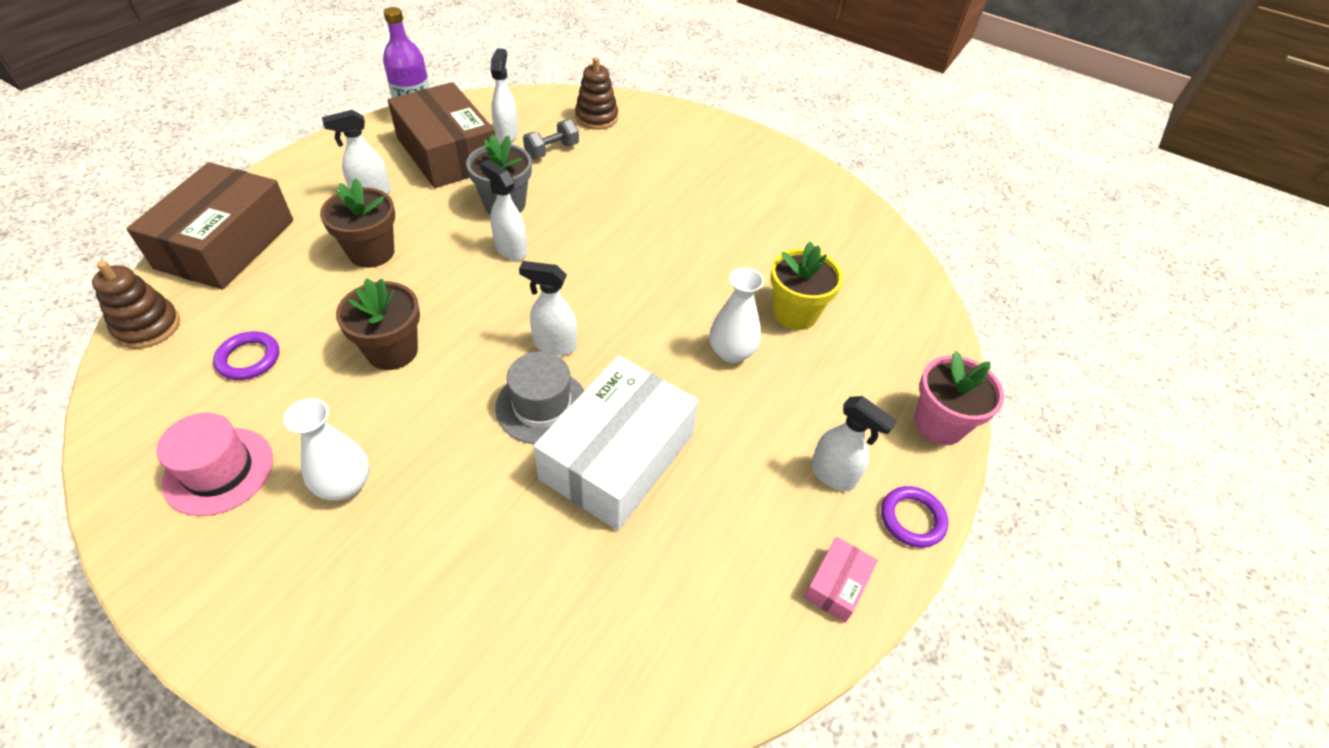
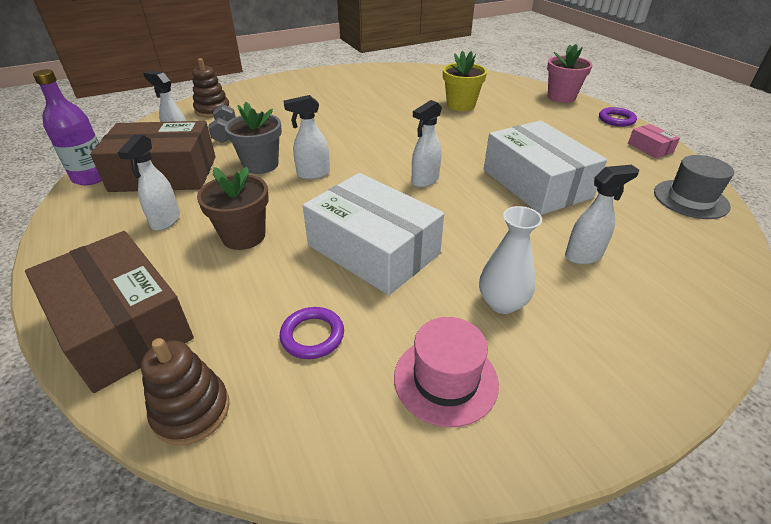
camera: 55 degrees left, 10 degrees down
brown flower pot [336,278,420,370] -> white box [303,173,444,295]
grey hat [495,352,584,444] -> grey hat moved to [654,155,734,219]
white vase [710,267,764,363] -> none
white spray bottle [811,396,897,491] -> white spray bottle moved to [565,165,639,264]

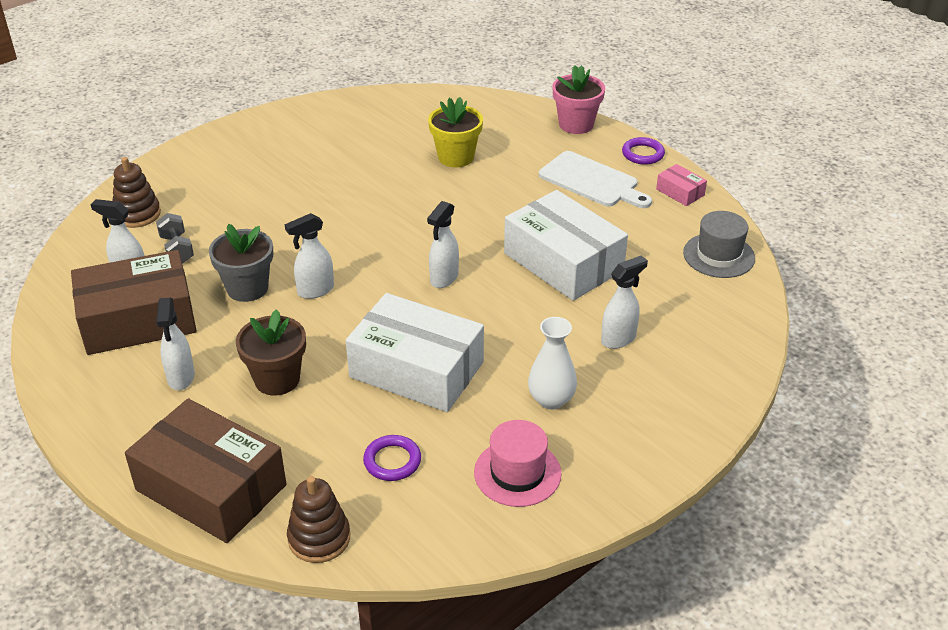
camera: 15 degrees left, 0 degrees up
purple bottle [33,69,102,185] -> none
none -> white cutting board [539,151,652,208]

